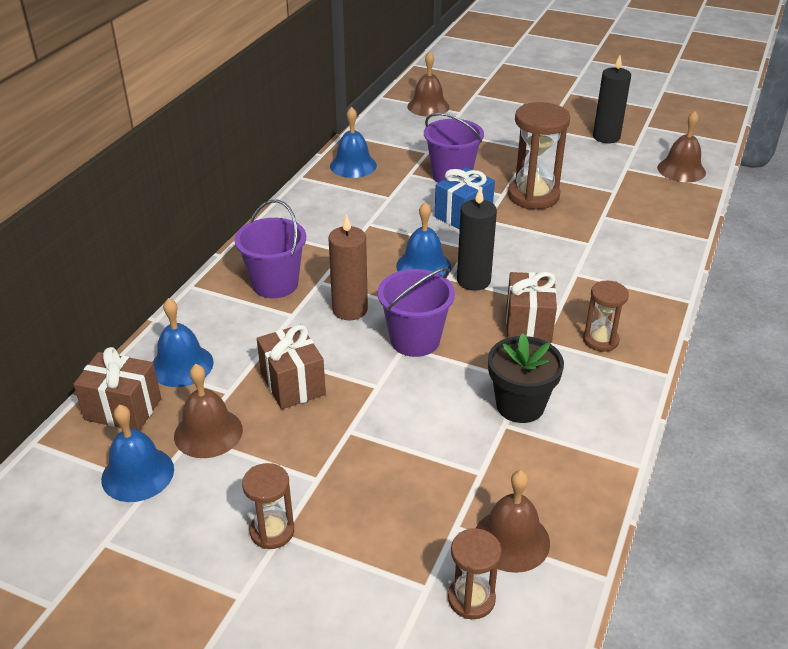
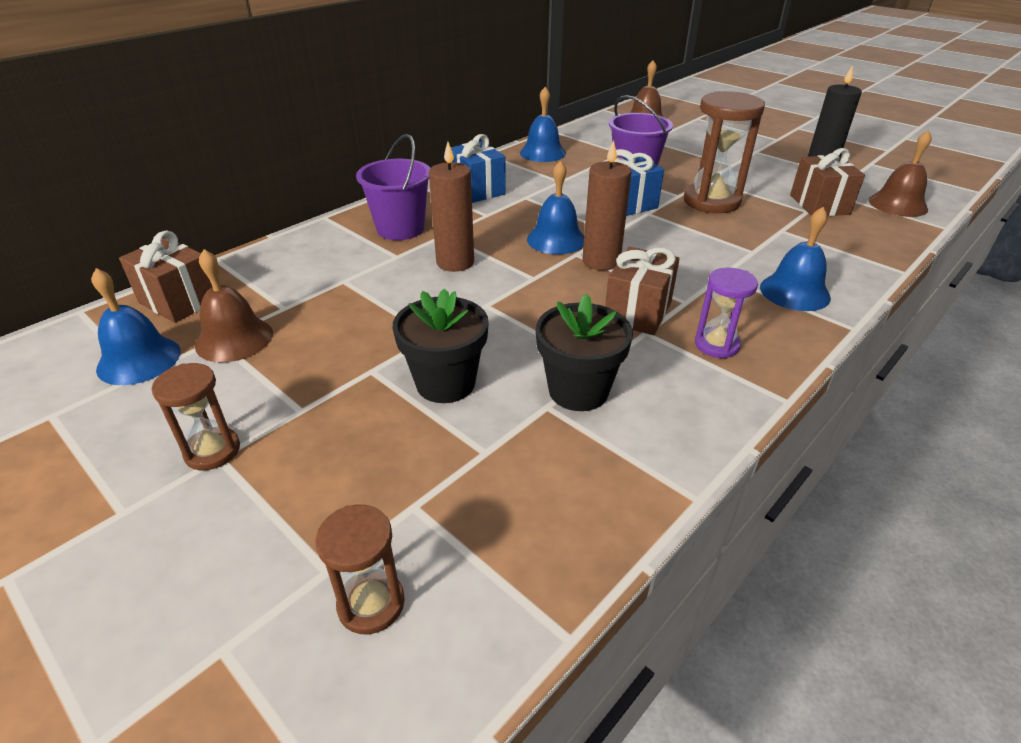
camera: 20 degrees right, 0 degrees up
blue bell [153,298,214,387] -> blue bell moved to [760,207,831,311]
brown gift [257,325,326,409] -> brown gift moved to [790,148,865,216]
purple bucket [378,267,455,357] -> none
black candle [457,187,497,291] -> brown candle [582,140,632,270]
brown bell [476,470,550,573] -> none
brown hourglass [583,281,629,352] -> purple hourglass [695,268,758,359]
none -> black flower pot [393,288,489,403]
none -> blue gift [451,134,506,203]

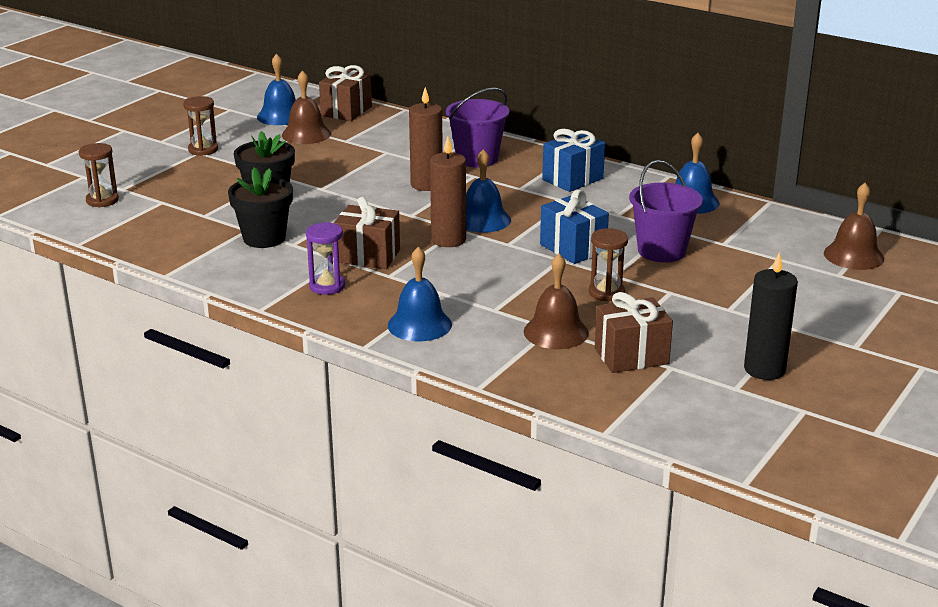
camera: 80 degrees right, 10 degrees down
brown hourglass [684,91,765,213] -> brown hourglass [589,228,628,302], size x0.56
brown bell [869,130,932,217] -> brown bell moved to [524,254,589,349]

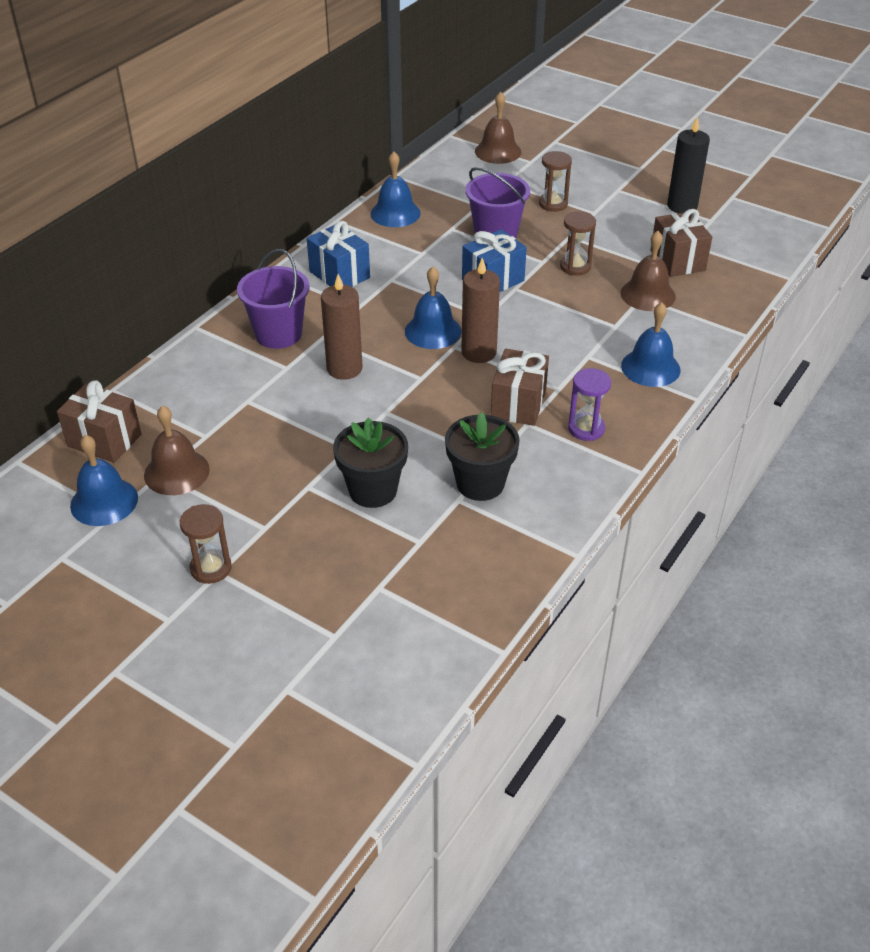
camera: 90 degrees left, 15 degrees up
brown hourglass [79,143,119,207] -> brown hourglass moved to [539,151,572,212]

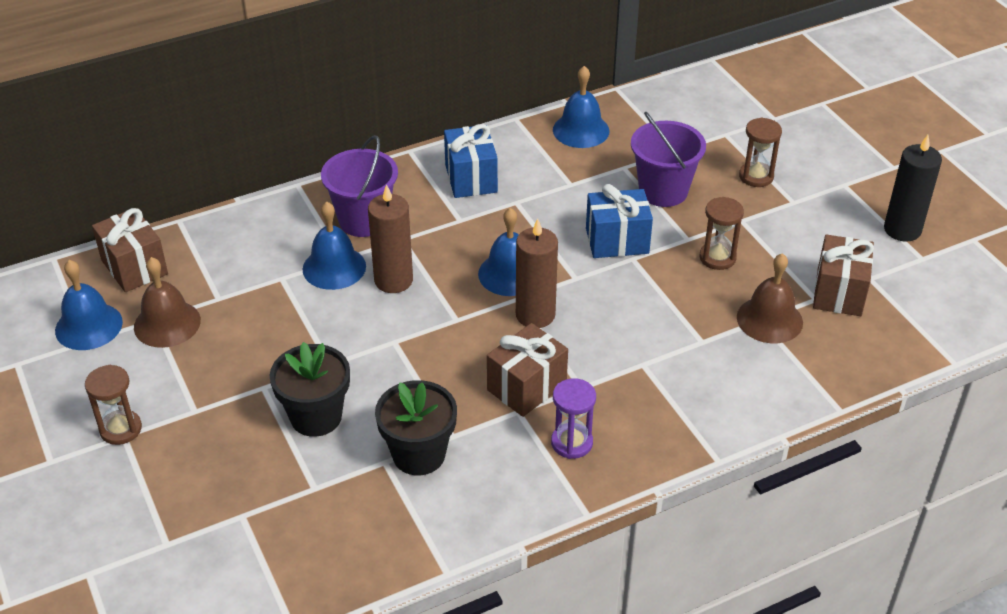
camera: 30 degrees right, 0 degrees up
brown bell [475,92,521,164] -> none
blue bell [621,302,681,387] -> blue bell moved to [302,202,366,290]

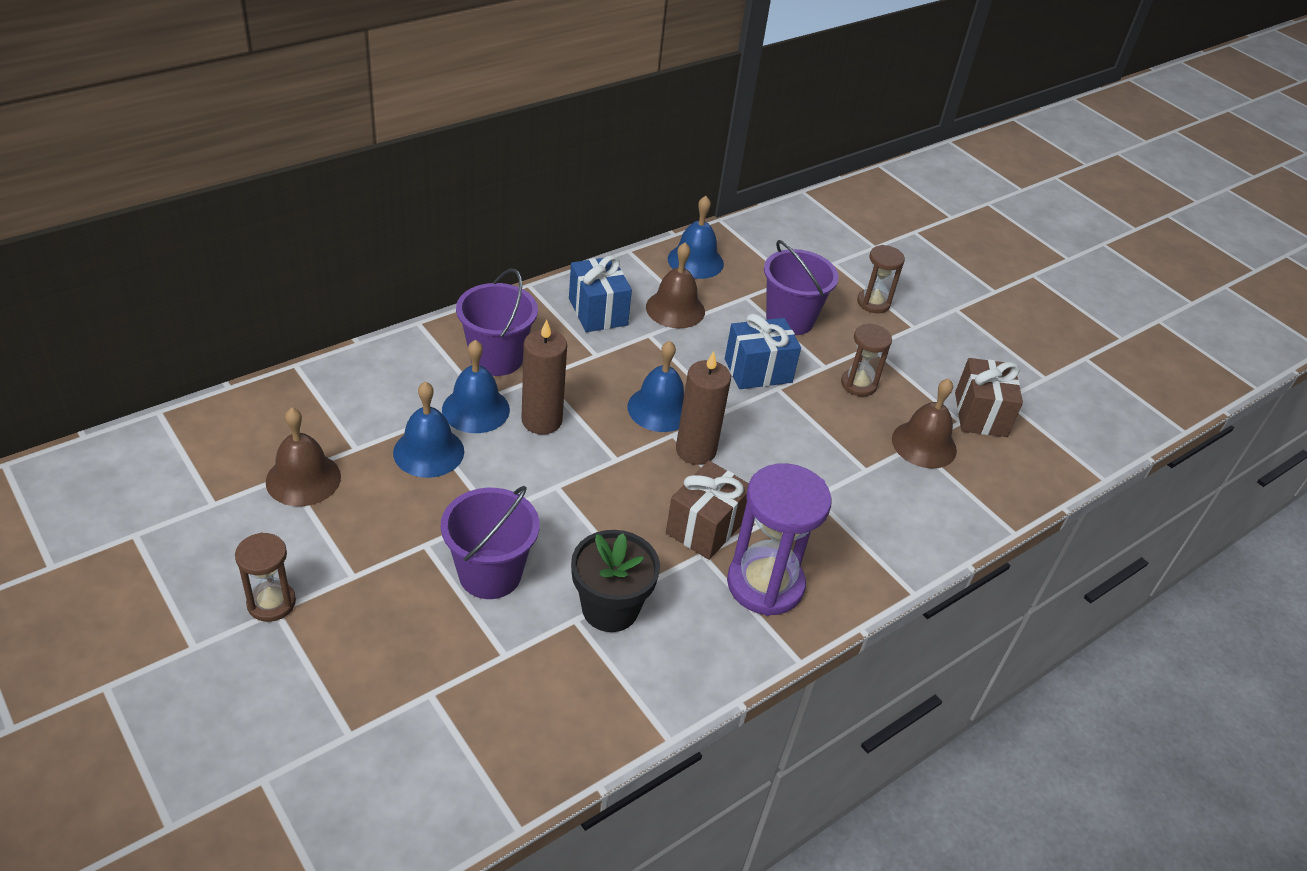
camera: 15 degrees left, 0 degrees up
blue bell [55,260,123,350] -> blue bell moved to [393,381,464,478]
brown gift [92,208,168,292] -> none
black flower pot [270,342,350,437] -> purple bucket [441,486,540,599]
purple hourglass [551,378,596,459] -> purple hourglass [727,463,832,616], size x1.78
black candle [884,135,942,242] -> none
none -> brown bell [646,243,705,328]

